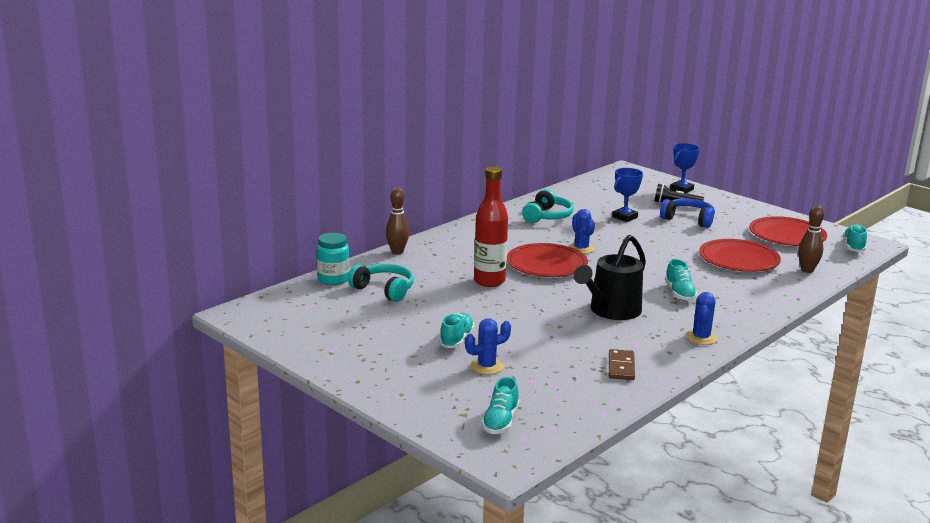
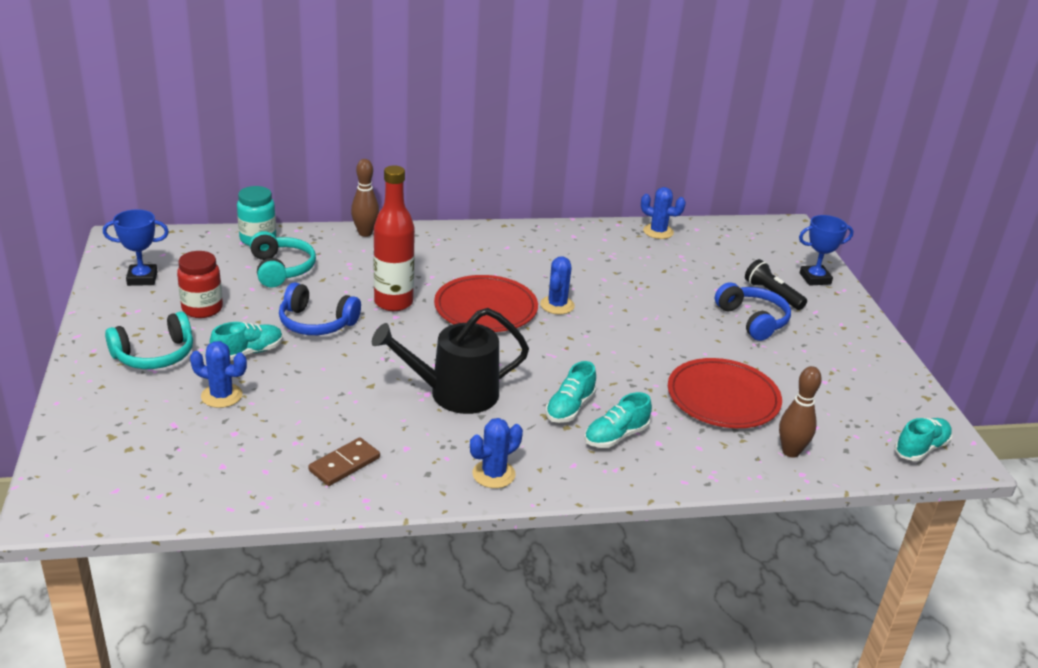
camera: 35 degrees right, 10 degrees up
turquoise shoe [481,377,519,434] -> turquoise shoe moved to [584,392,652,448]
turquoise headphones [522,189,573,223] -> turquoise headphones moved to [105,311,193,369]
blue trophy [612,168,643,222] -> blue trophy moved to [103,209,169,286]
red plate [749,216,827,246] -> none
none -> red jar [177,251,223,318]
none -> blue headphones [279,282,361,335]
none -> blue cactus [641,187,686,239]

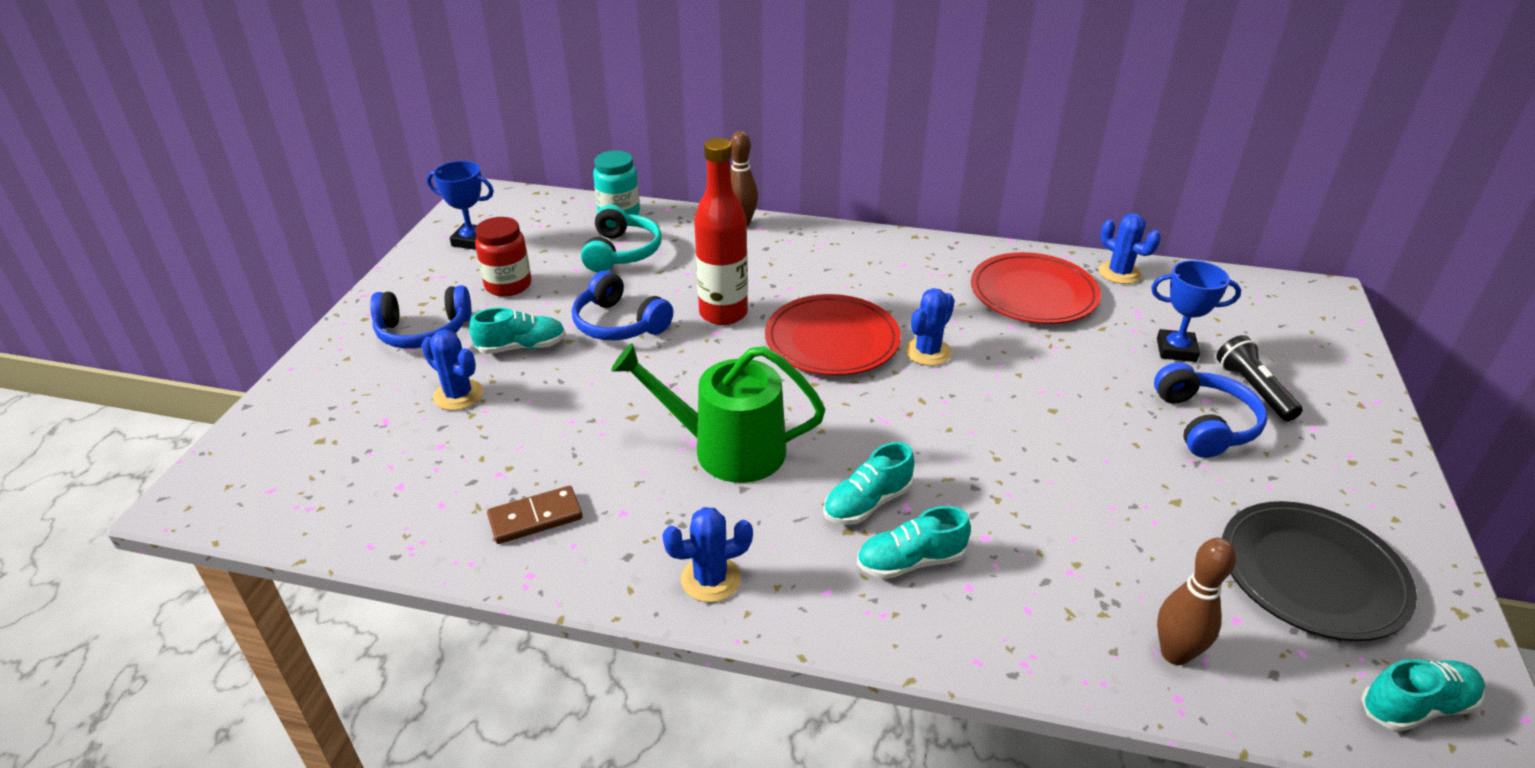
camera: 25 degrees right, 5 degrees up
turquoise headphones [105,311,193,369] -> blue headphones [370,285,471,349]
black watering can [372,308,529,414] -> green watering can [611,343,825,483]
red plate [668,358,782,428] -> red plate moved to [971,252,1101,324]
blue trophy [799,215,854,286] -> blue trophy moved to [1151,260,1241,362]
none -> black plate [1222,501,1417,641]

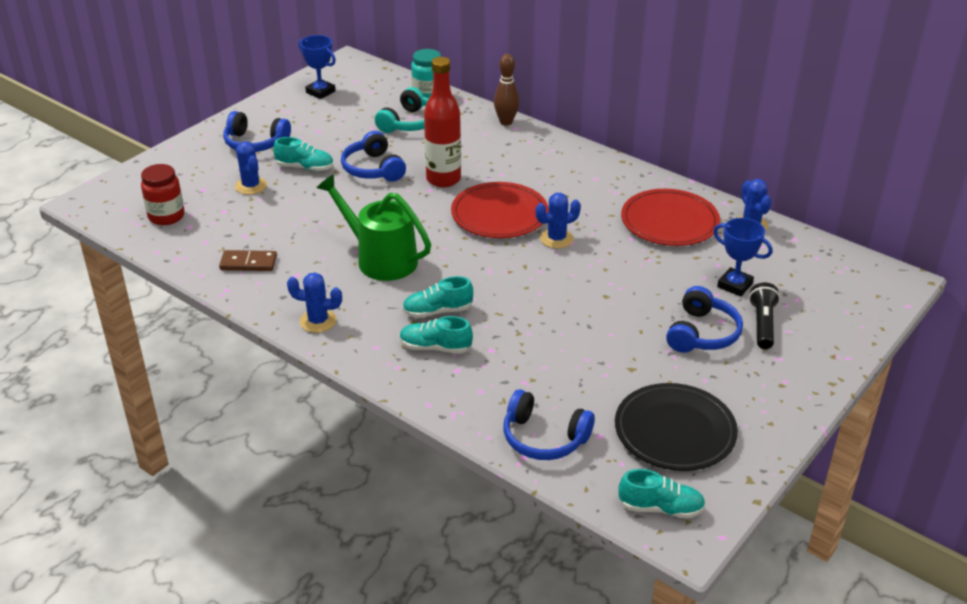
camera: 25 degrees right, 0 degrees up
red jar [475,217,531,297] -> red jar moved to [141,164,185,225]
brown bowling pin [1157,538,1236,665] -> blue headphones [503,389,595,460]

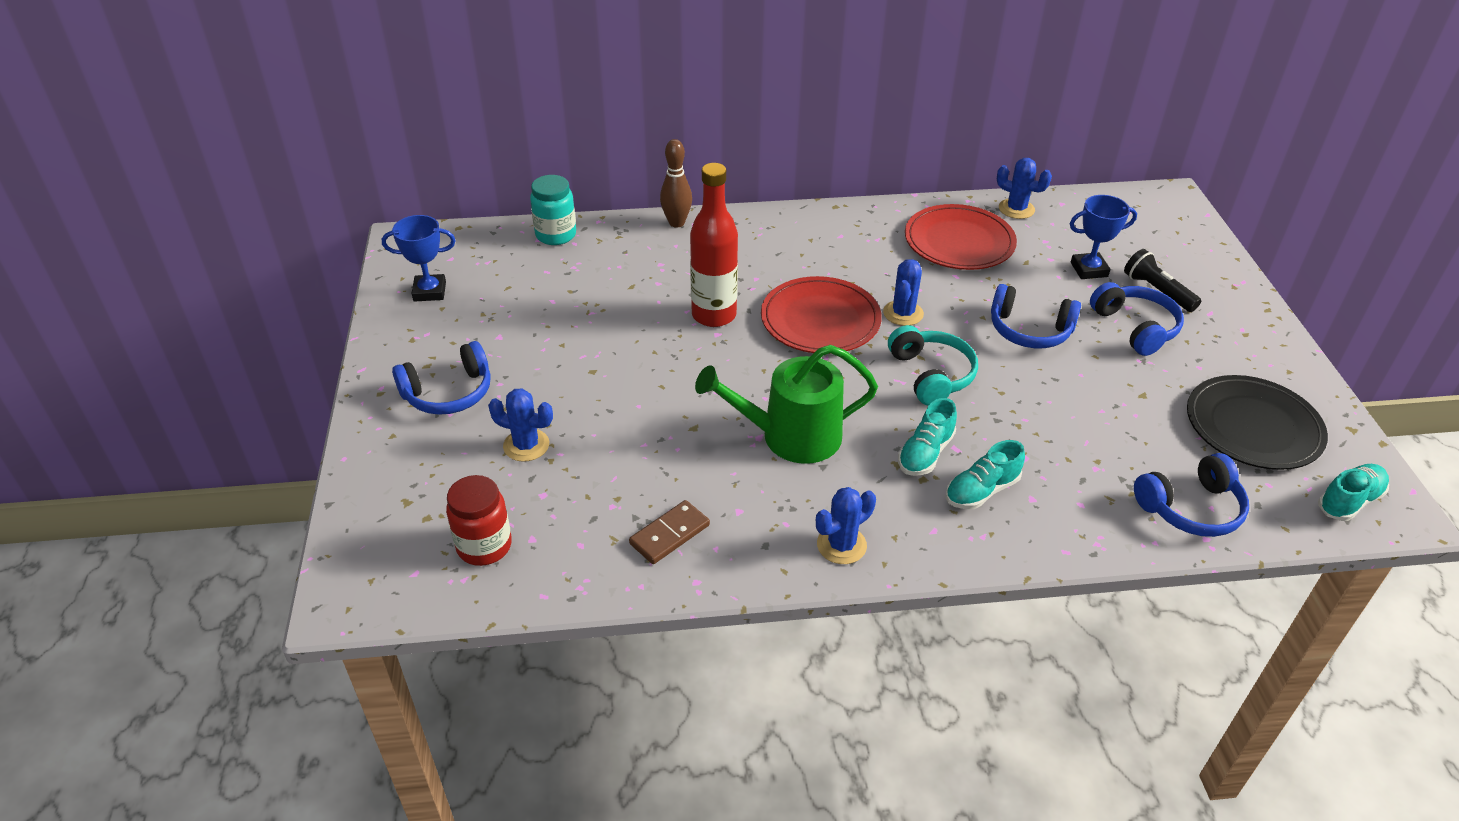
camera: 45 degrees left, 5 degrees up
turquoise shoe [273,137,333,171] -> none
blue headphones [341,131,406,182] -> blue headphones moved to [991,284,1081,348]
turquoise headphones [375,87,429,133] -> turquoise headphones moved to [888,325,978,405]

